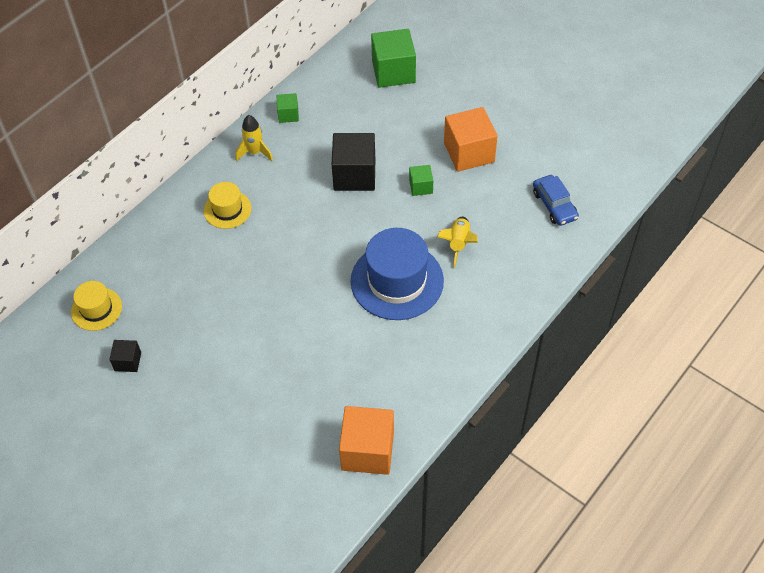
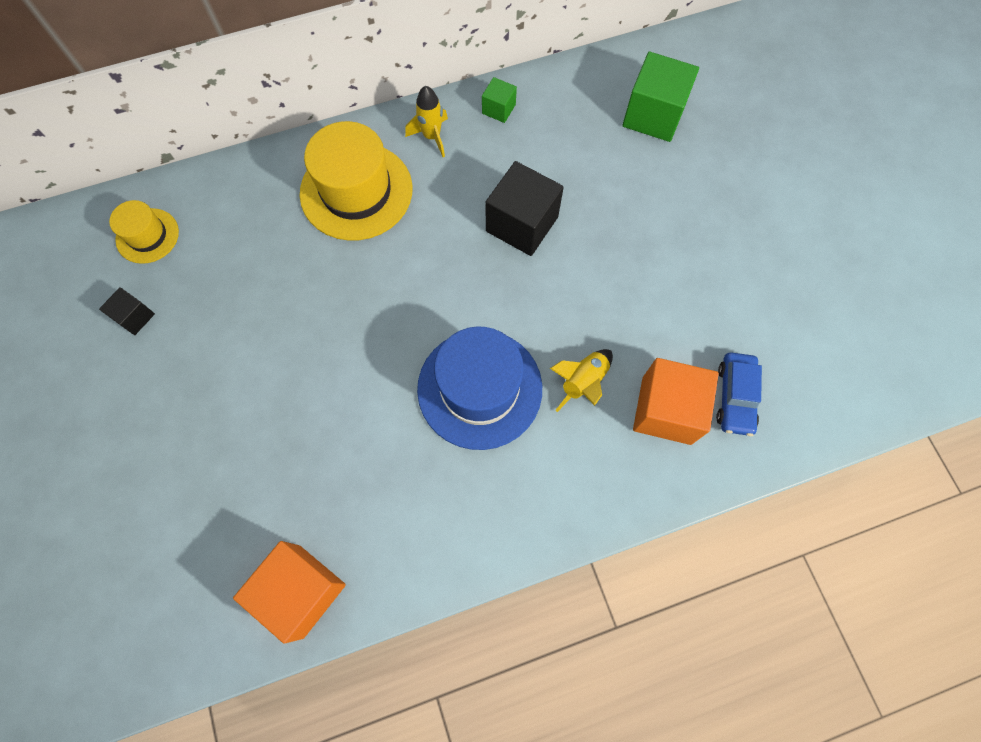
camera: 30 degrees right, 15 degrees up
yellow hat [204,182,252,229] -> yellow hat [300,121,412,241], size x1.85
green cube [409,165,433,196] -> none
orange cube [444,107,498,172] -> orange cube moved to [633,358,719,445]

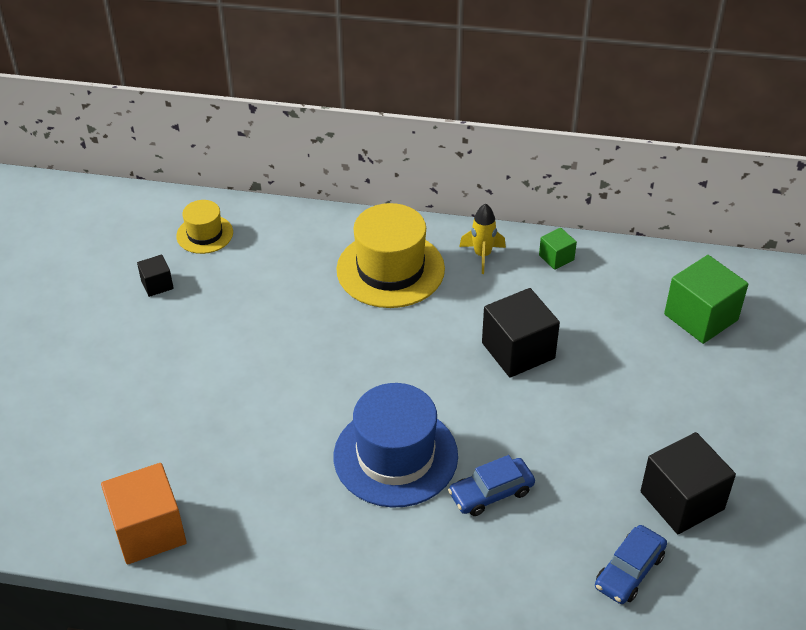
camera: 30 degrees right, 25 degrees down
yellow rocket [550,349,613,412] -> blue car [448,455,535,516]
orange cube [633,358,719,445] -> none
none -> black cube [641,432,736,534]

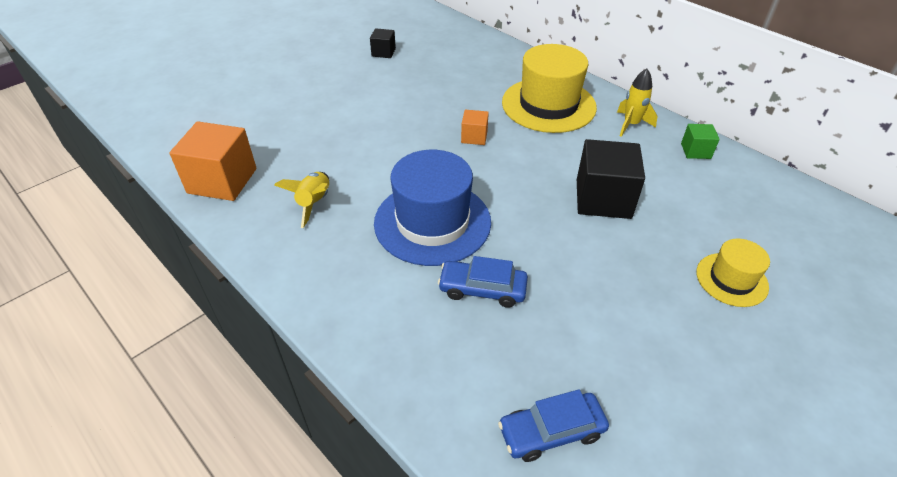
camera: 35 degrees right, 0 degrees up
yellow hat [176,200,233,254] -> yellow hat moved to [696,239,770,307]
black cube [641,432,736,534] -> none
green cube [664,255,748,344] -> none
none -> yellow rocket [274,172,329,228]
none -> orange cube [461,110,489,145]

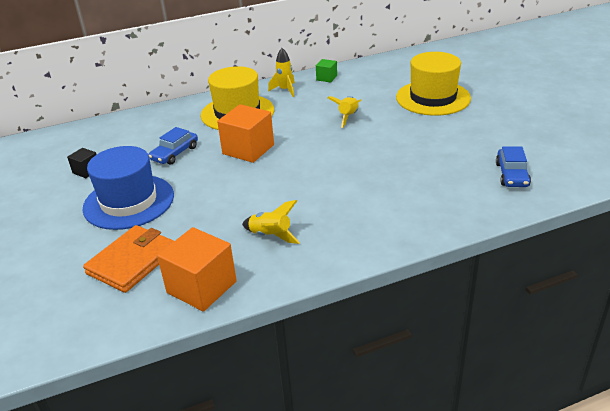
camera: 65 degrees left, 10 degrees down
blue hat [374,150,491,266] -> blue hat moved to [82,146,174,230]
blue car [438,256,528,308] -> blue car moved to [149,127,198,165]
orange cube [461,110,489,145] -> orange cube [217,104,274,163], size x1.96
black cube [577,139,645,219] -> yellow rocket [327,96,362,128]
yellow hat [696,239,770,307] -> yellow hat [396,52,471,116], size x1.85
none -> orange wallet [83,225,174,293]

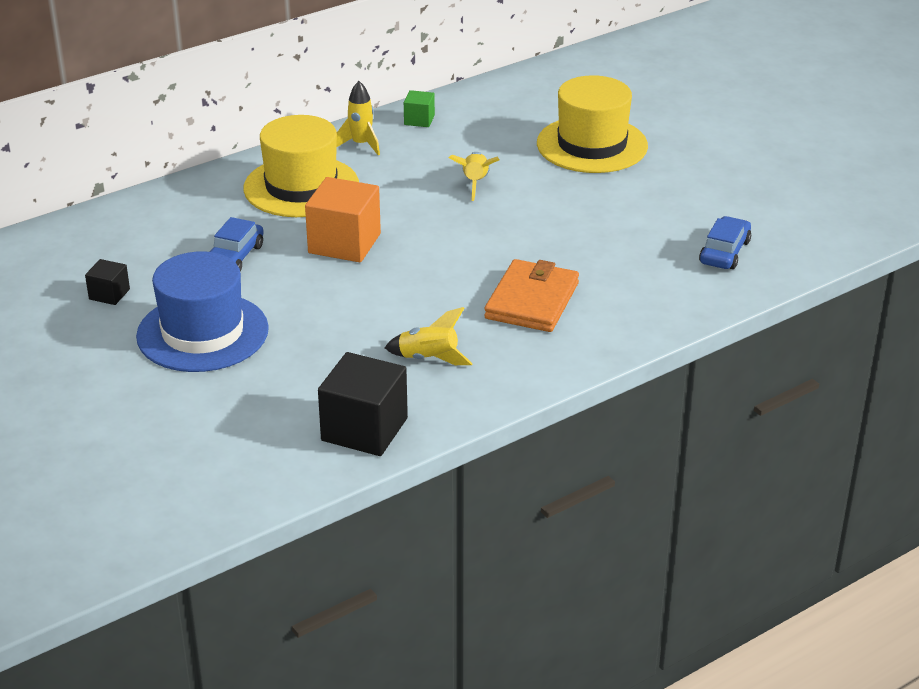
camera: 15 degrees left, 0 degrees up
orange wallet [83,225,174,293] -> orange wallet moved to [484,259,579,332]
orange cube [157,227,237,312] -> black cube [318,352,408,456]
blue car [496,146,531,187] -> blue car turned 150 degrees counterclockwise [699,216,751,269]

